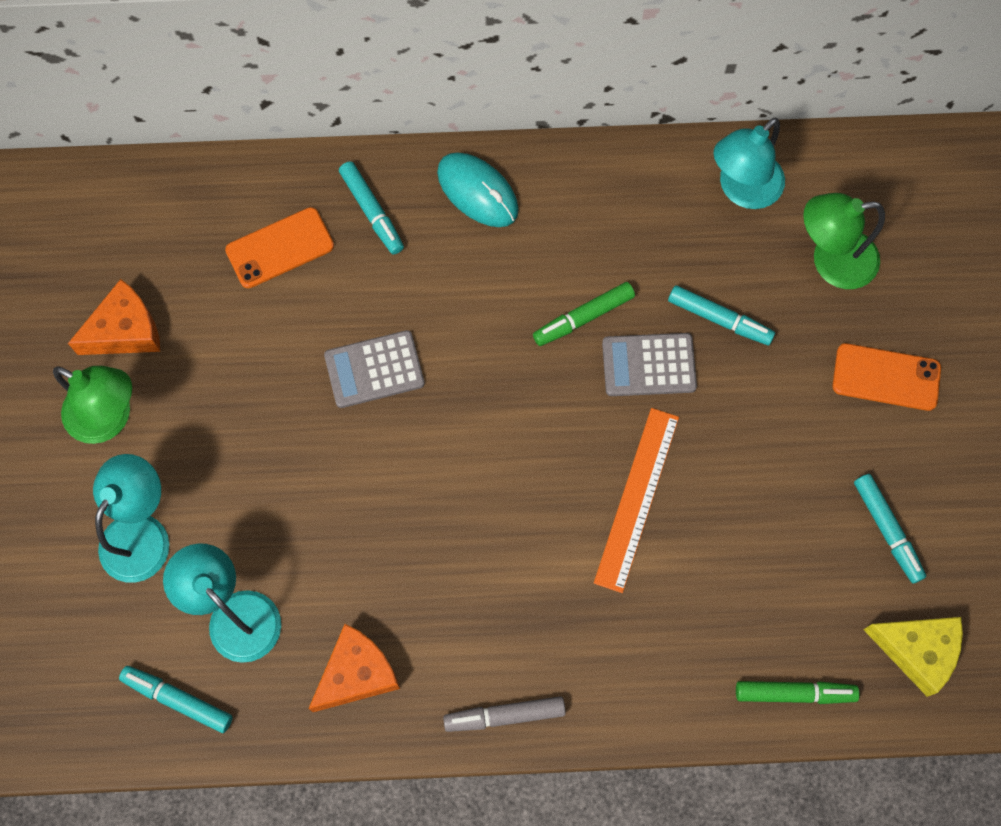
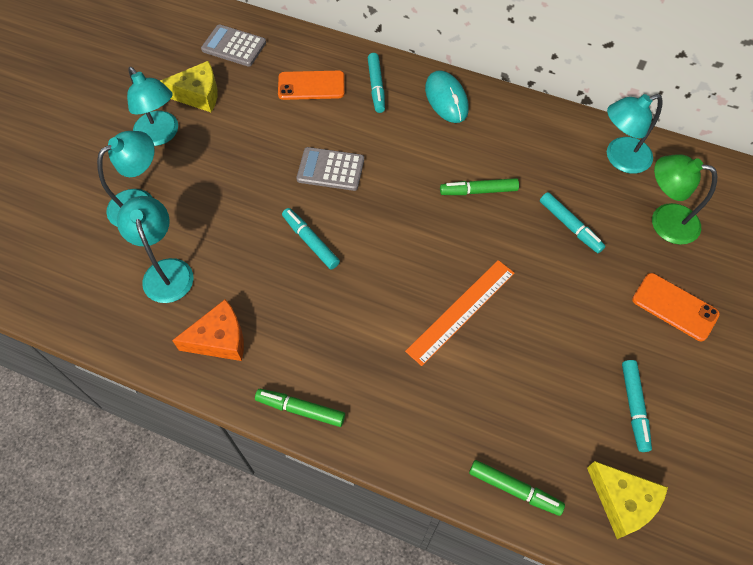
camera: 25 degrees right, 10 degrees down
green lamp [53,366,132,444] -> turquoise lamp [127,67,178,146]
orange cheese [68,279,160,355] -> yellow cheese [160,61,218,112]
turquoise marker [119,666,233,733] -> turquoise marker moved to [282,208,340,269]
grey marker [443,696,566,732] -> green marker [255,389,345,427]
grey calculator [602,333,697,396] -> grey calculator moved to [201,24,266,67]

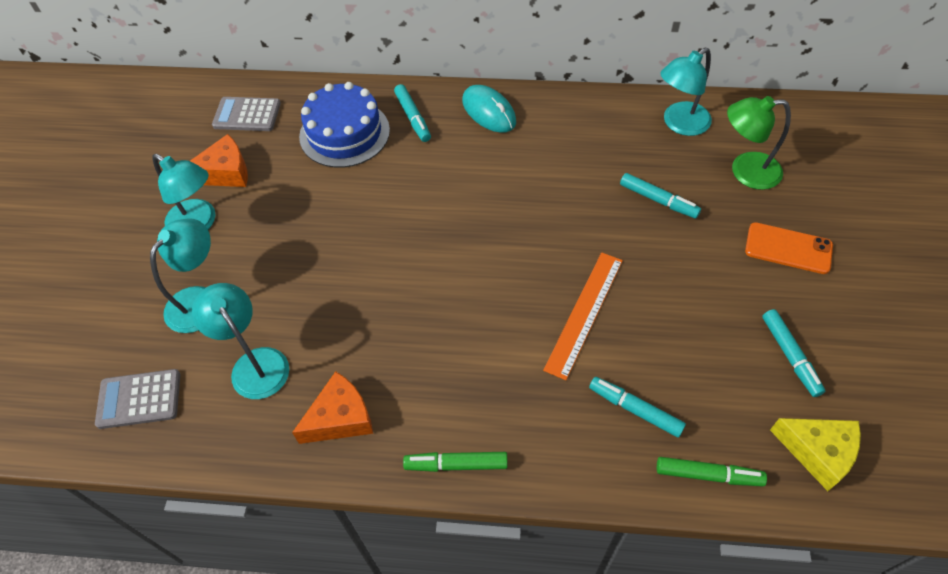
camera: 15 degrees left, 5 degrees down
yellow cheese [160,61,218,112] -> orange cheese [190,134,248,187]
orange phone [278,71,345,100] -> blue cake [299,82,390,168]
turquoise marker [282,208,340,269] -> turquoise marker moved to [589,377,686,438]
grey calculator [296,147,364,191] -> grey calculator moved to [95,369,180,429]
green marker [440,178,519,195] -> none

